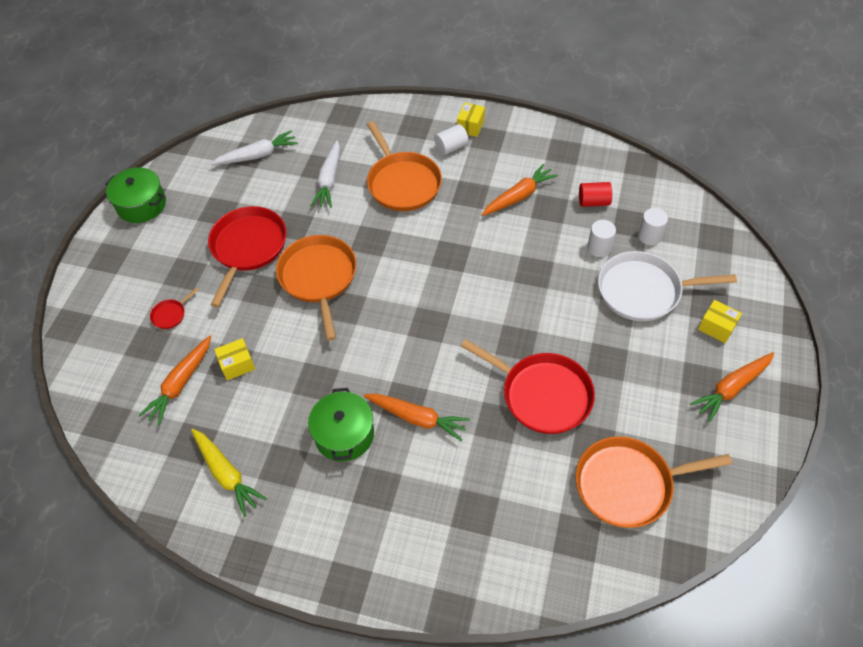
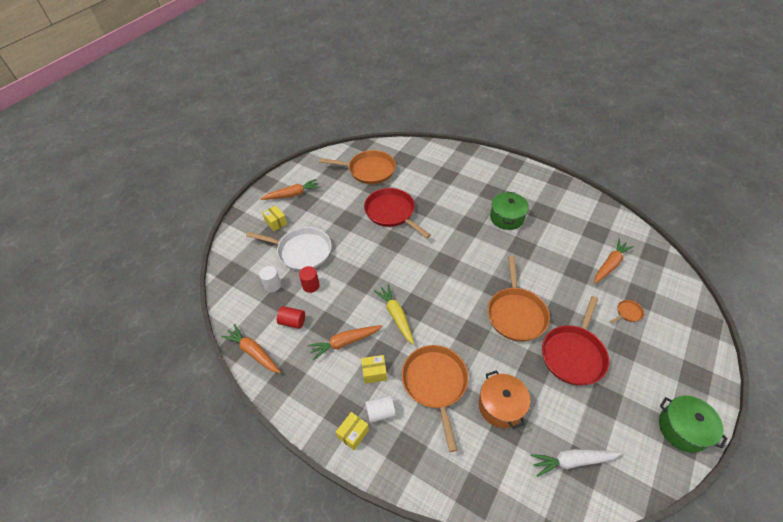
camera: 165 degrees left, 5 degrees down
red pan [150,288,198,329] -> orange pan [610,300,644,324]
yellow carrot [191,428,267,517] -> yellow carrot moved to [374,284,414,345]
yellow box [214,338,255,381] -> yellow box moved to [361,355,387,384]
white carrot [310,140,340,208] -> orange pot [479,370,530,429]
orange carrot [363,394,470,441] -> orange carrot moved to [221,324,281,373]
white cylinder [587,220,616,257] -> red cylinder [299,266,320,293]

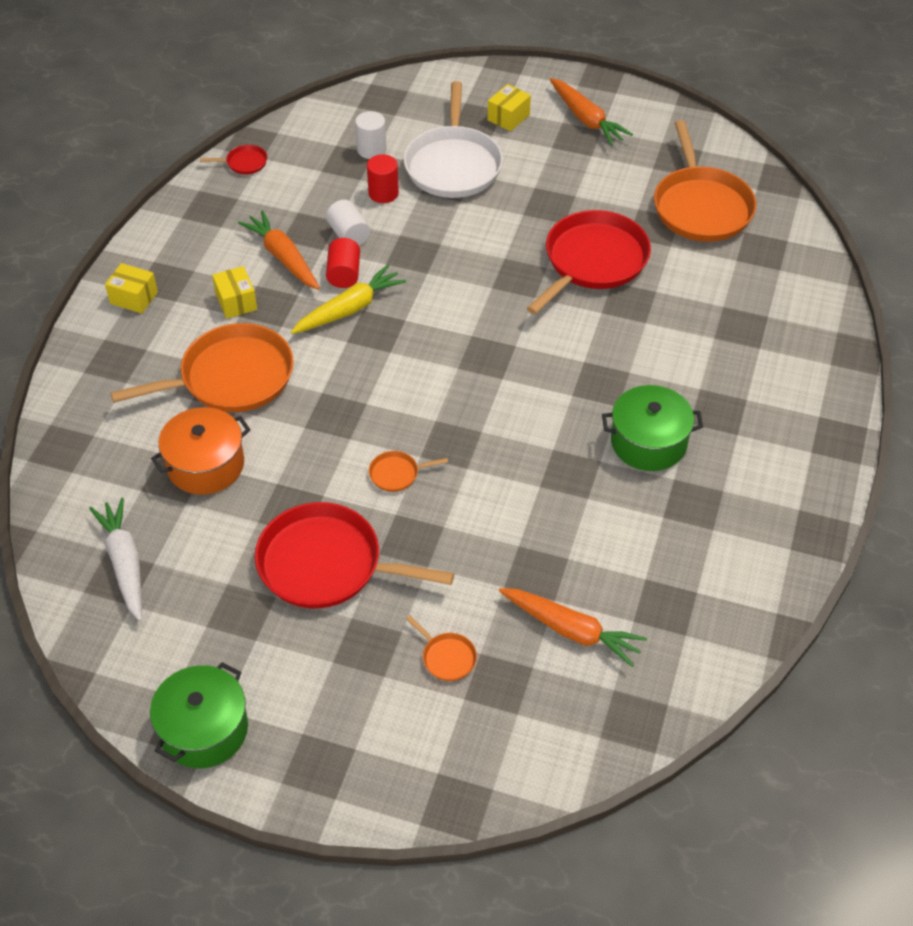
camera: 75 degrees right, 0 degrees up
orange carrot [221,324,281,373] -> red pan [200,145,267,174]
red cylinder [277,306,305,329] -> red cylinder moved to [326,238,360,288]
white cylinder [365,395,396,423] -> white cylinder moved to [326,200,370,246]
orange pan [488,256,550,342] -> orange pan [369,451,448,492], size x0.42

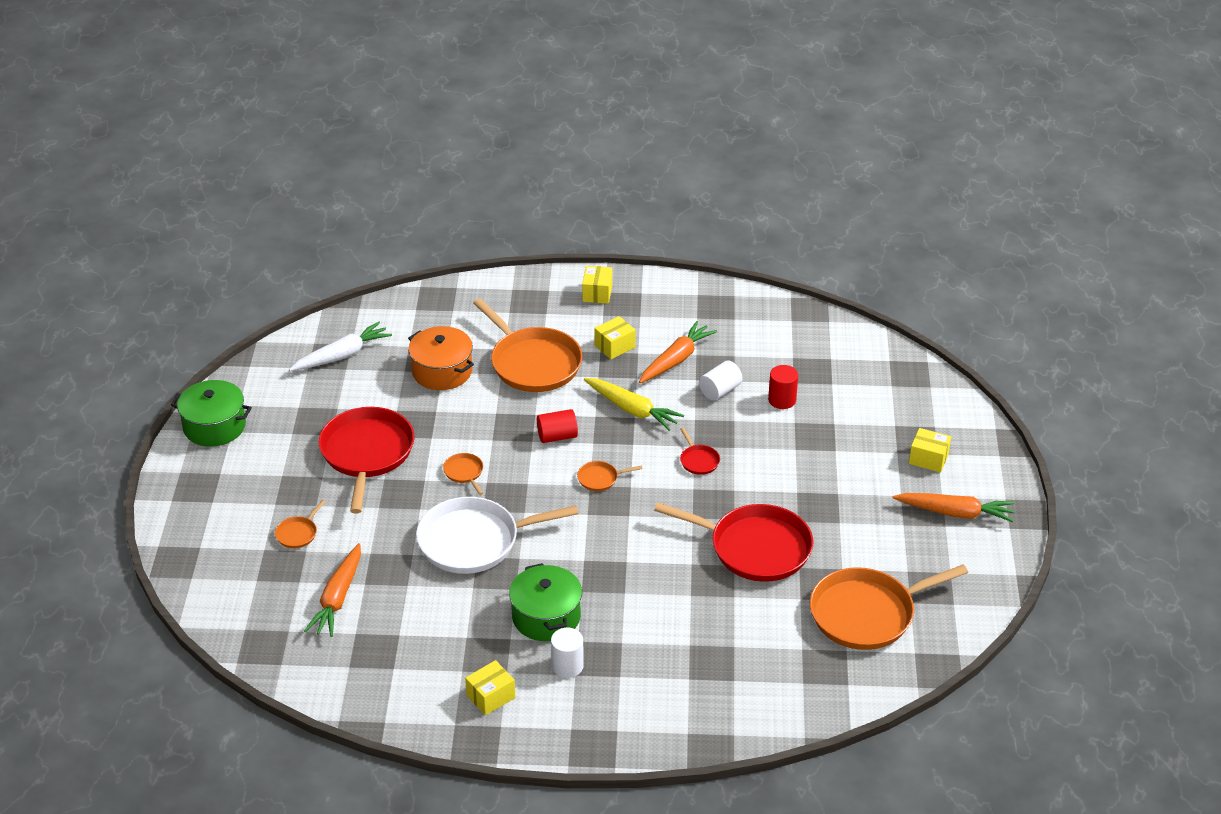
camera: 75 degrees right, 10 degrees down
red pan [200,145,267,174] -> red pan moved to [680,428,720,475]
red cylinder [326,238,360,288] -> red cylinder moved to [537,409,578,443]
white cylinder [355,111,386,159] -> white cylinder moved to [551,628,584,678]
white pan [404,81,503,198] -> white pan moved to [416,497,578,574]
orange carrot [550,78,633,146] -> orange carrot turned 120 degrees counterclockwise [893,493,1015,522]
none -> yellow box [465,660,516,715]
none -> orange pan [577,461,643,491]

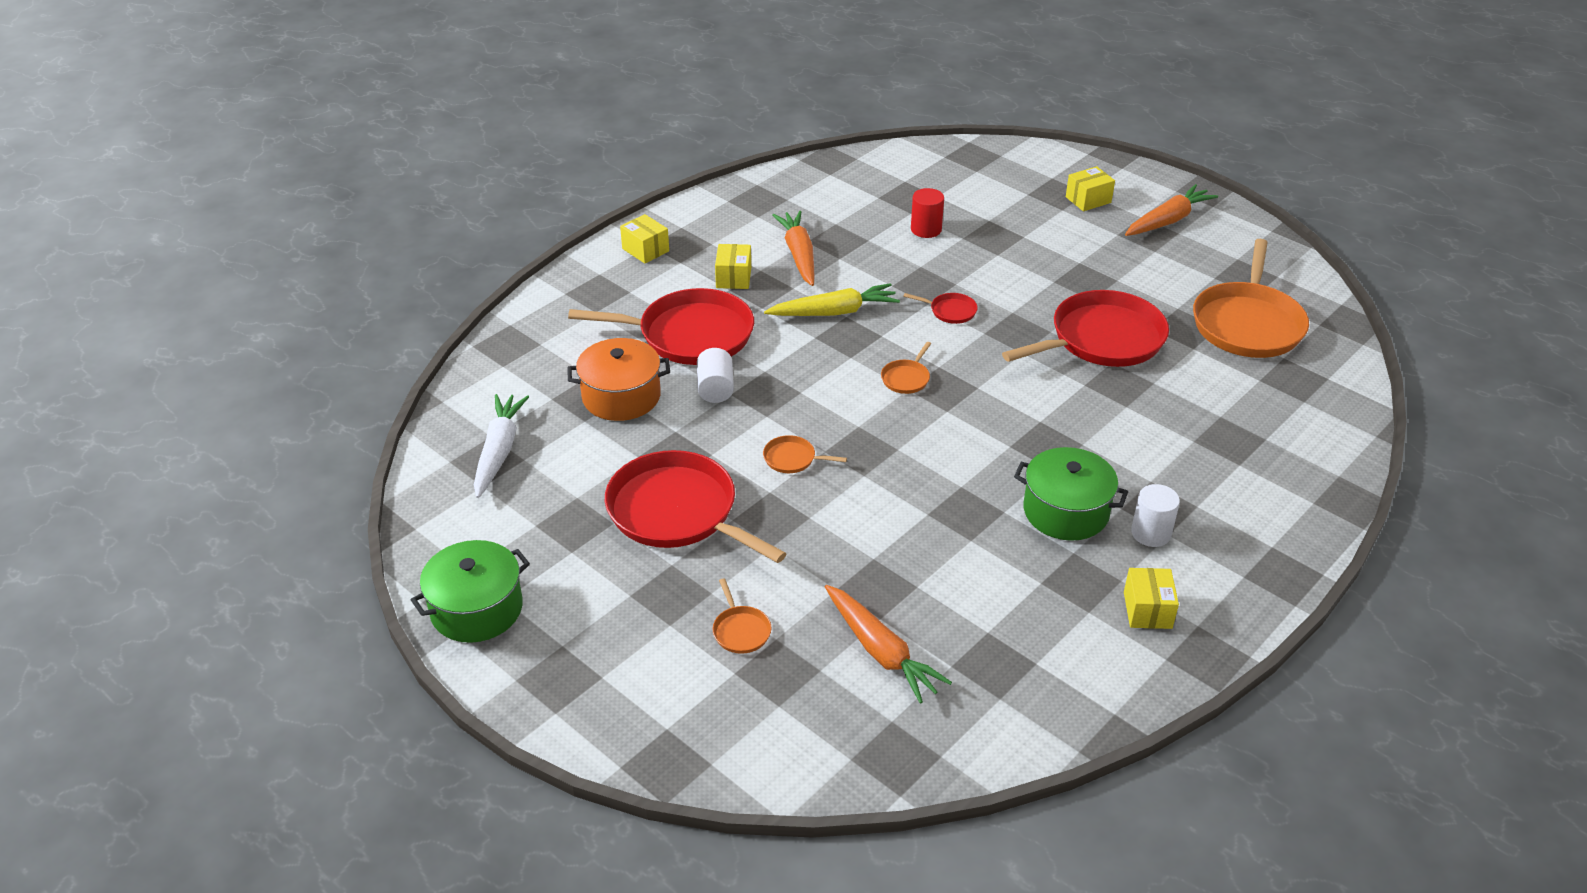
camera: 50 degrees left, 0 degrees up
white pan [416,497,578,574] -> none
orange pan [473,299,583,392] -> red pan [568,288,754,365]
red cylinder [537,409,578,443] -> none
white cylinder [699,360,743,401] -> white cylinder moved to [697,348,734,403]

